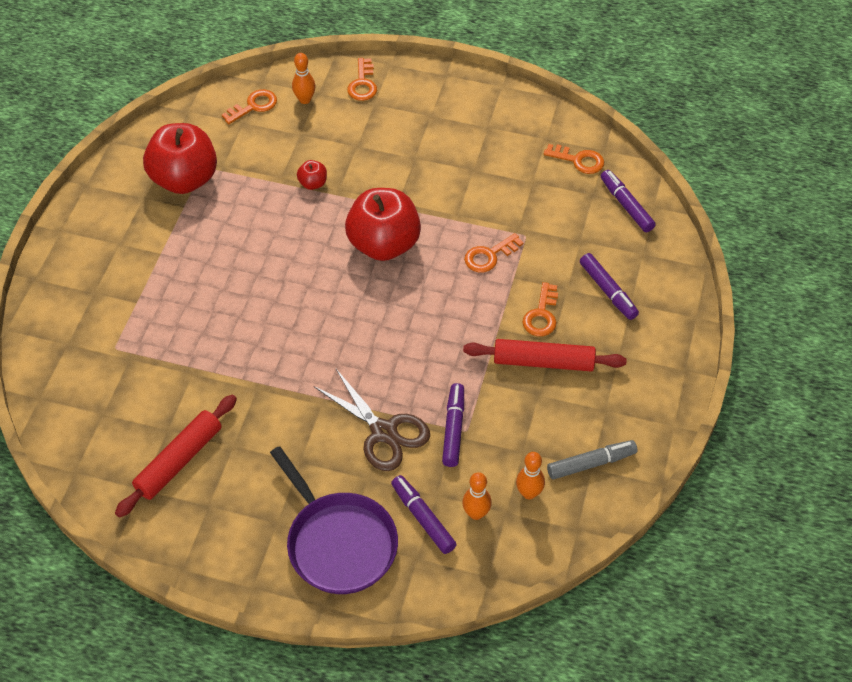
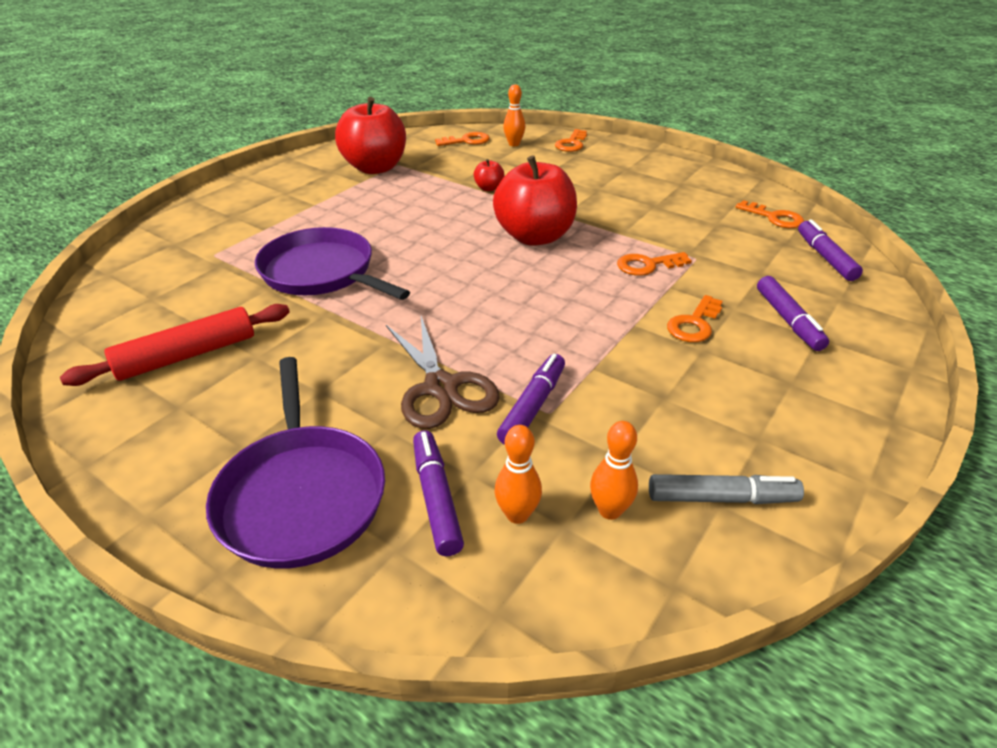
camera: 20 degrees right, 15 degrees down
red rolling pin [463,339,627,371] -> none
none -> purple pan [255,227,410,300]

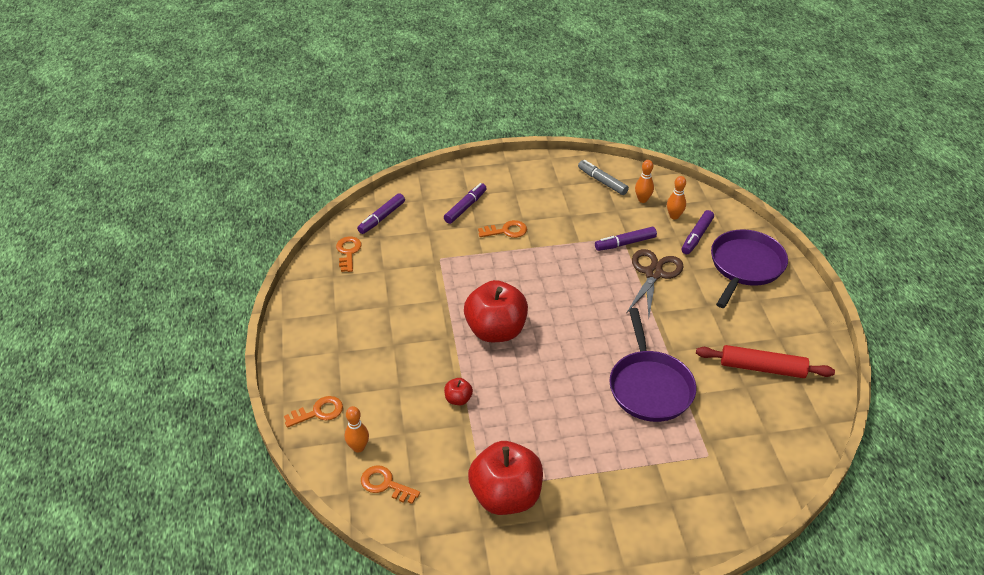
camera: 135 degrees left, 5 degrees up
orange key [617,252,692,276] -> none

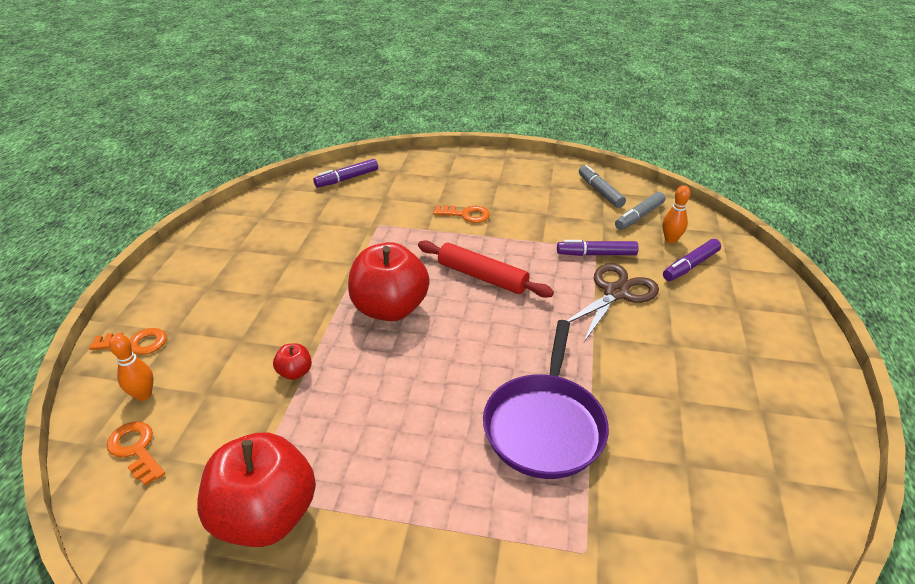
camera: 20 degrees right, 5 degrees down
orange key [336,237,362,272] -> none
purple marker [444,183,487,224] -> none
orange bowling pin [635,160,654,203] -> grey marker [615,192,665,230]
red rolling pin [696,345,835,378] -> red rolling pin moved to [418,240,554,298]
purple pan [711,229,788,308] -> none

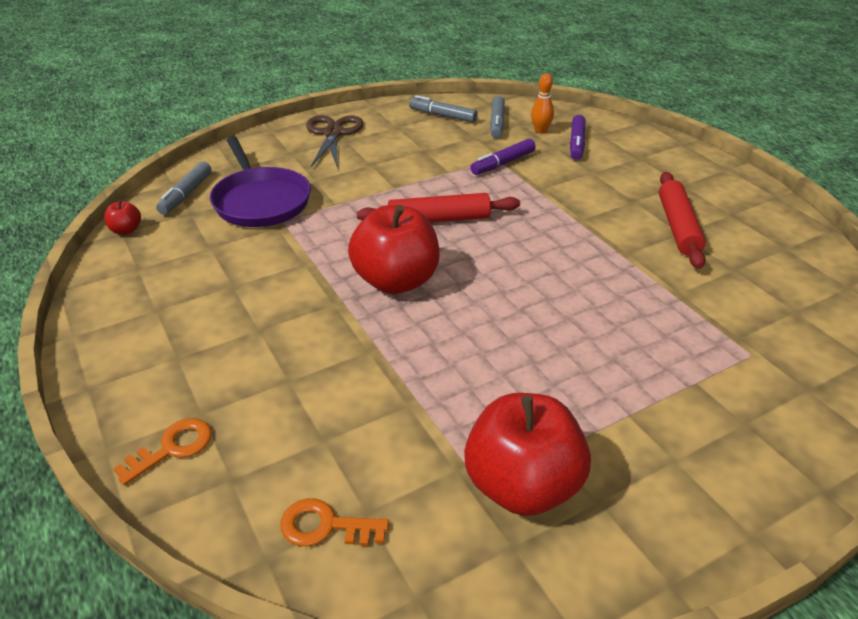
camera: 40 degrees left, 0 degrees up
orange bowling pin [109,334,153,401] -> none
red apple [273,343,312,380] -> red apple moved to [104,200,141,235]
purple marker [313,159,378,188] -> grey marker [156,162,212,215]
orange key [433,205,490,223] -> none
purple pan [483,320,609,479] -> purple pan moved to [210,136,311,227]
brown scissors [567,263,659,342] -> brown scissors moved to [306,115,364,168]
none -> red rolling pin [659,172,706,269]

